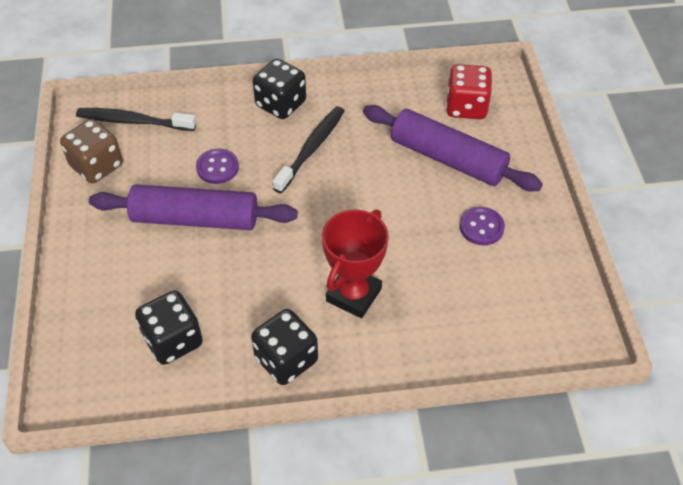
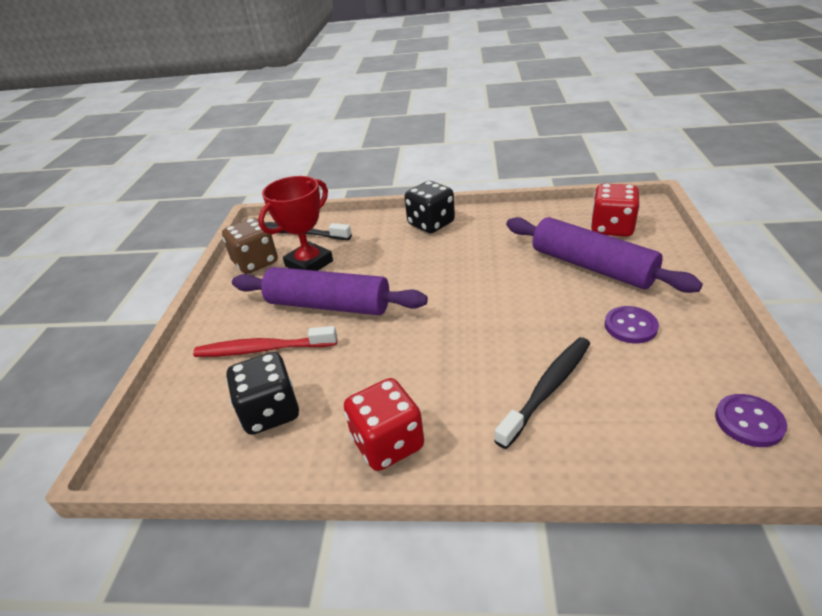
camera: 15 degrees right, 15 degrees down
purple button [196,149,239,184] -> purple button moved to [715,394,787,447]
black dice [251,309,318,385] -> red dice [344,378,424,471]
black toothbrush [273,107,345,193] -> black toothbrush moved to [494,337,590,449]
red trophy [322,210,389,318] -> red trophy moved to [258,176,333,271]
none -> red toothbrush [193,326,337,357]

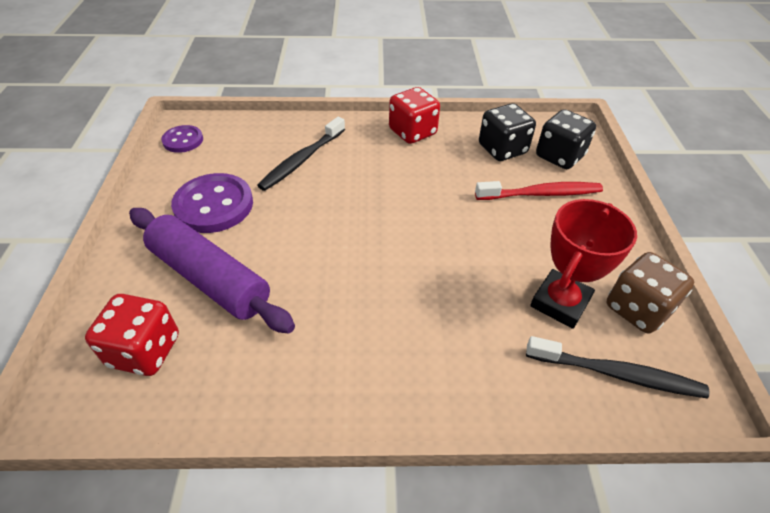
camera: 170 degrees right, 10 degrees up
purple rolling pin [232,267,428,315] -> none
black dice [405,181,455,233] -> black dice moved to [536,109,596,169]
purple button [605,306,659,343] -> purple button [171,173,253,233], size x1.74

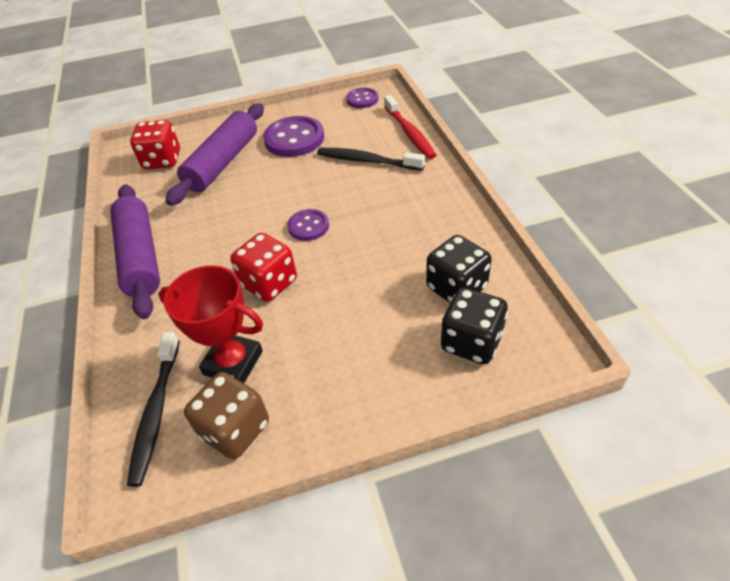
camera: 80 degrees right, 0 degrees up
red dice [389,87,440,144] -> red dice moved to [230,233,297,302]
red toothbrush [475,181,603,200] -> red toothbrush moved to [384,95,436,159]
none -> purple rolling pin [110,184,160,319]
none -> purple button [287,209,329,241]

